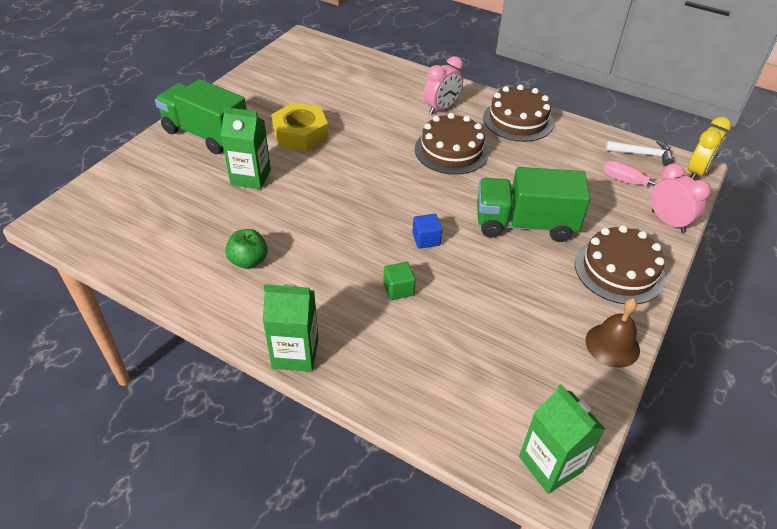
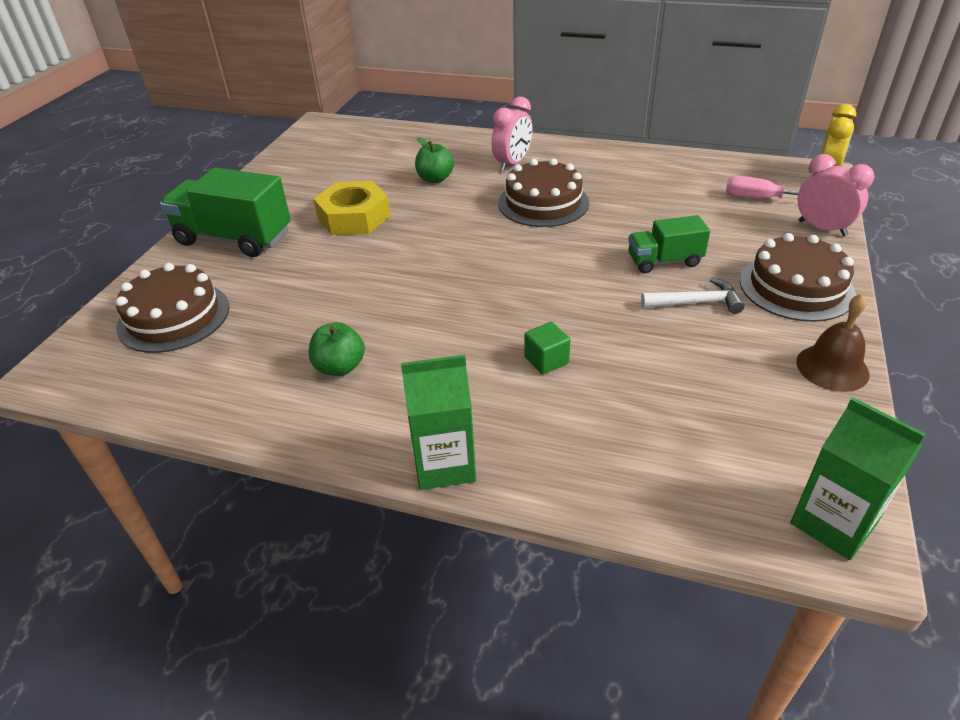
camera: 10 degrees left, 5 degrees down
green carton [221,107,271,189] -> none
blue cube [412,214,442,249] -> none
green truck [477,167,591,242] -> green truck [628,215,710,273], size x0.58
brown cake [483,85,554,142] -> brown cake moved to [116,263,230,353]
white hammer [606,140,674,166] -> white hammer moved to [641,278,745,314]
none -> green apple [415,137,454,183]

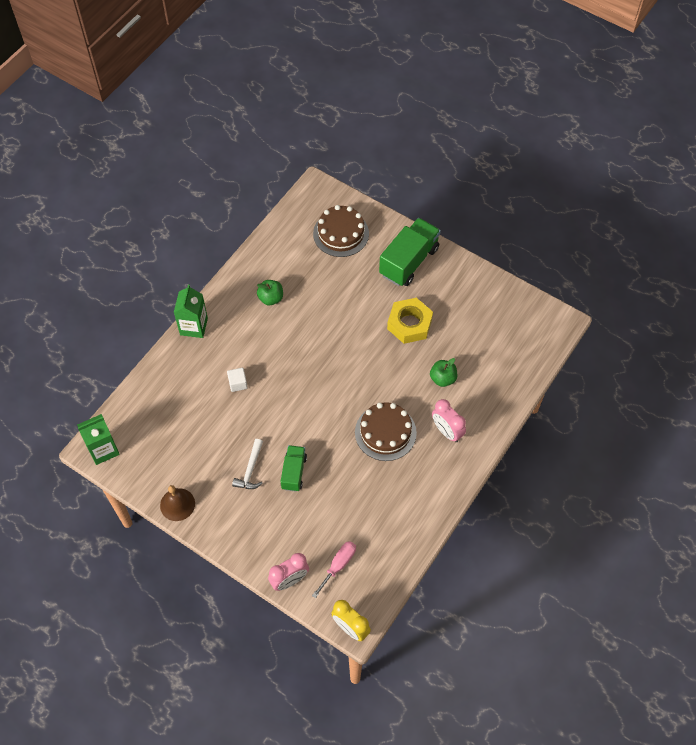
camera: 105 degrees right, 20 degrees up
green cube [524,322,570,374] -> white cube [227,368,248,392]
brown cake [740,233,856,322] -> none

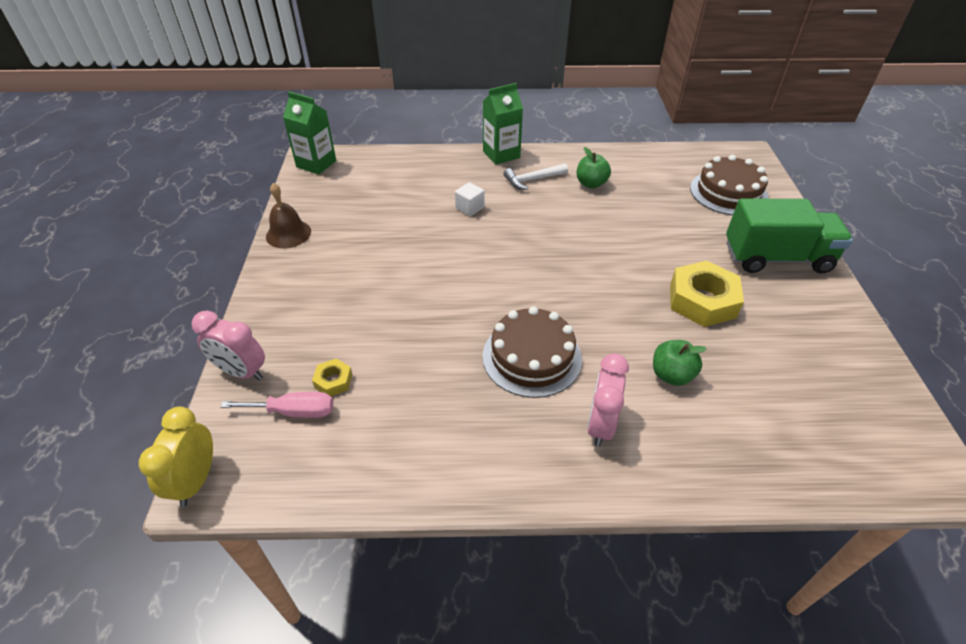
camera: 55 degrees right, 15 degrees down
white hammer [232,439,263,489] -> white hammer moved to [504,163,568,190]
green truck [280,445,307,492] -> none
none -> yellow nut [312,359,353,396]

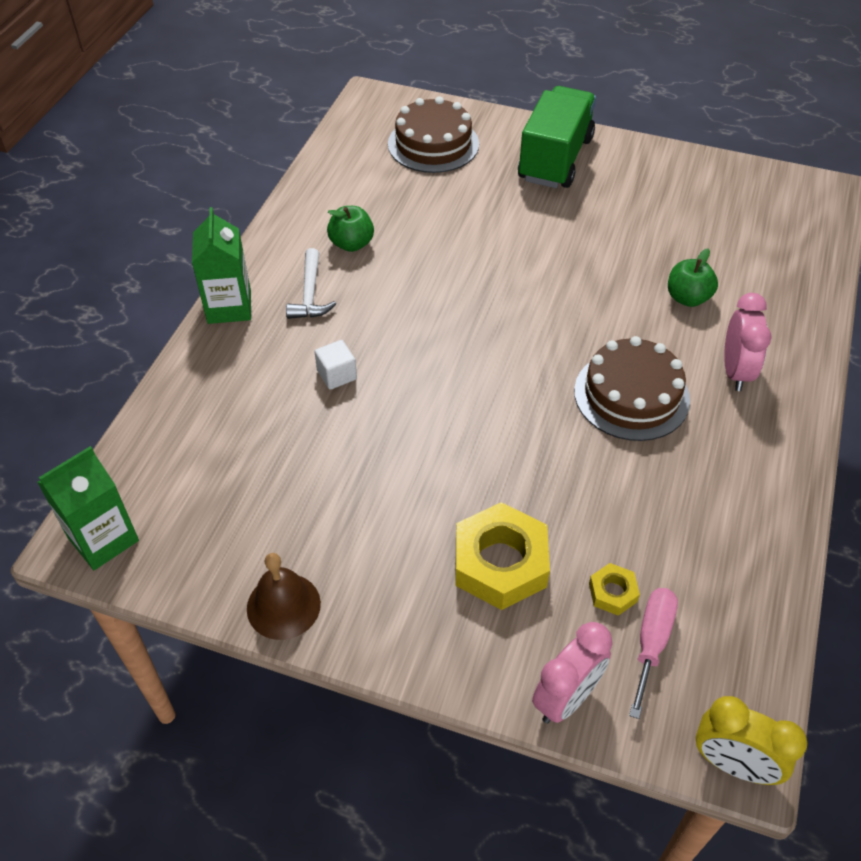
camera: 70 degrees left, 5 degrees up
pink clock [587,353,629,447] -> pink clock turned 120 degrees counterclockwise [724,293,772,391]
yellow nut [670,260,744,327] -> yellow nut moved to [455,502,550,610]

